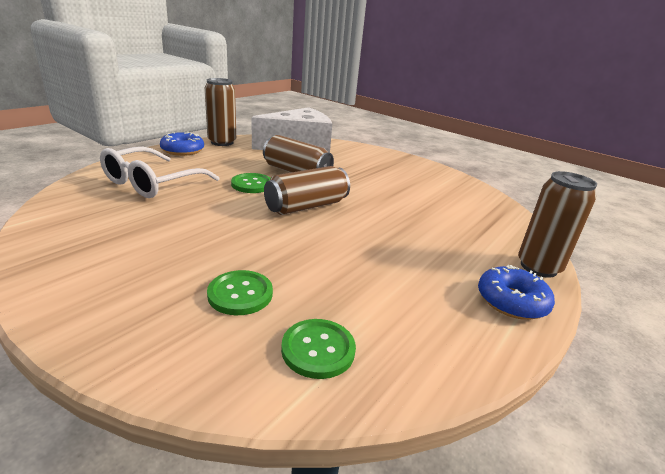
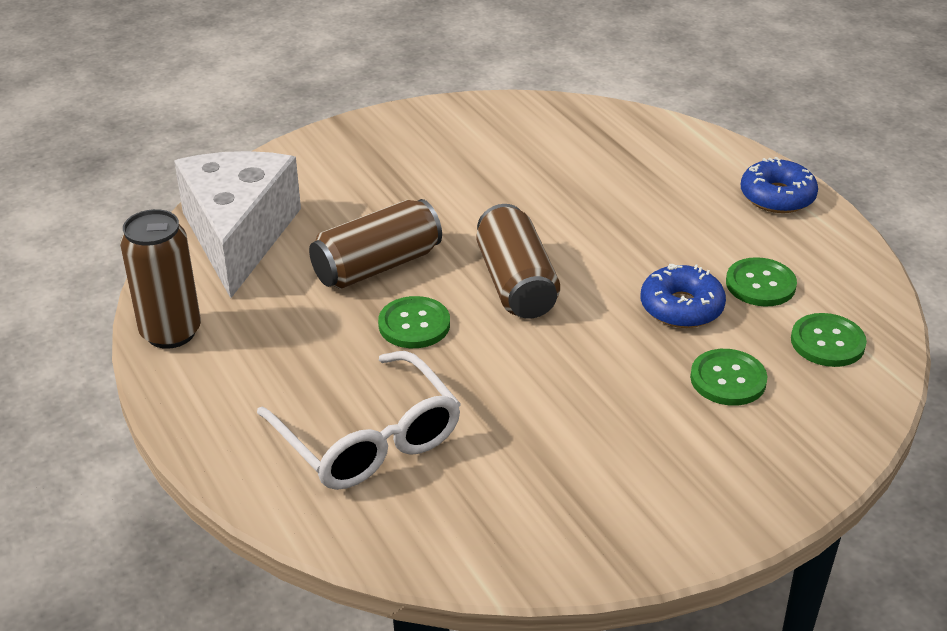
camera: 65 degrees left, 10 degrees up
blue donut [160,132,204,156] -> blue donut moved to [641,263,726,328]
brown can [518,171,597,278] -> none
none -> green button [726,257,797,307]

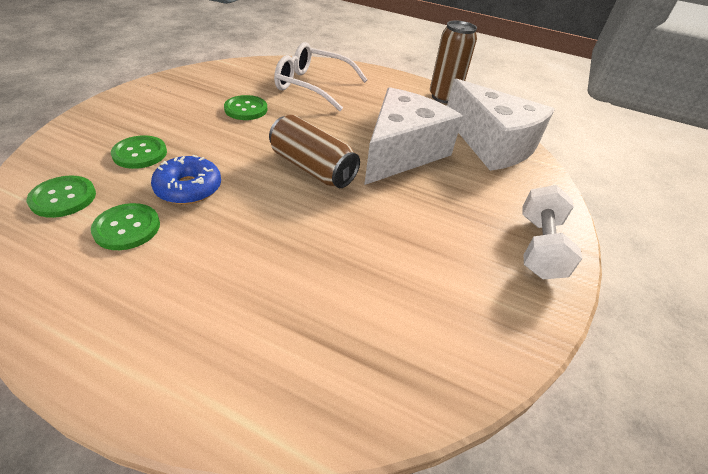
camera: 140 degrees right, 5 degrees up
brown can [309,199,442,289] -> white cheese [364,87,463,185]
green button [378,296,450,348] -> green button moved to [224,95,268,120]
blue donut [741,157,818,213] -> none
none -> white dumbbell [522,185,582,279]

